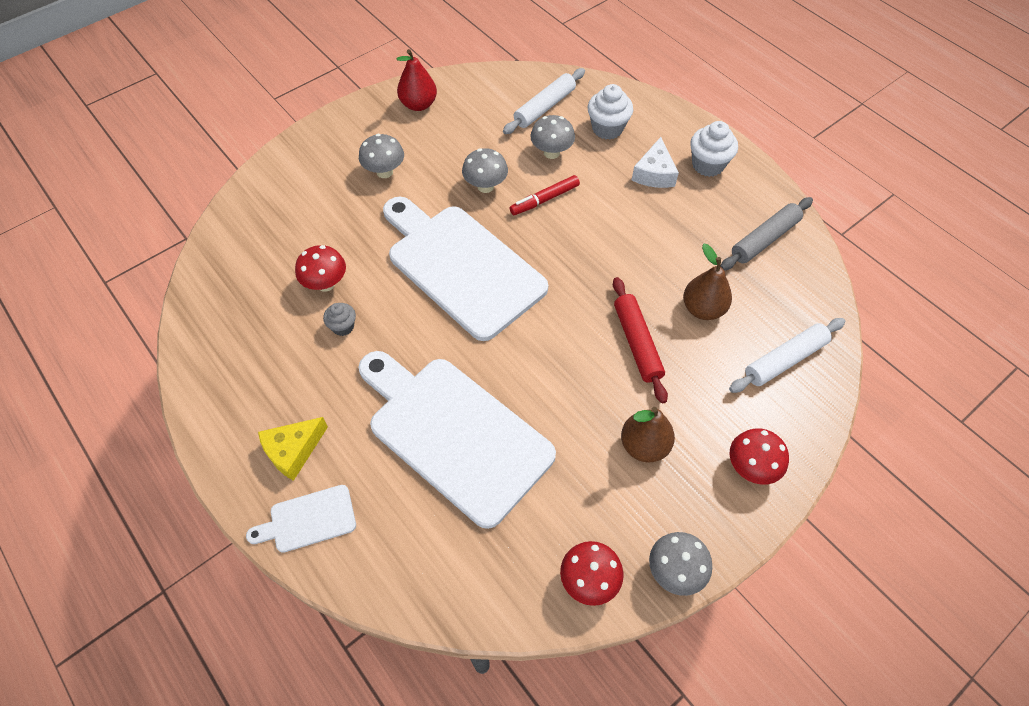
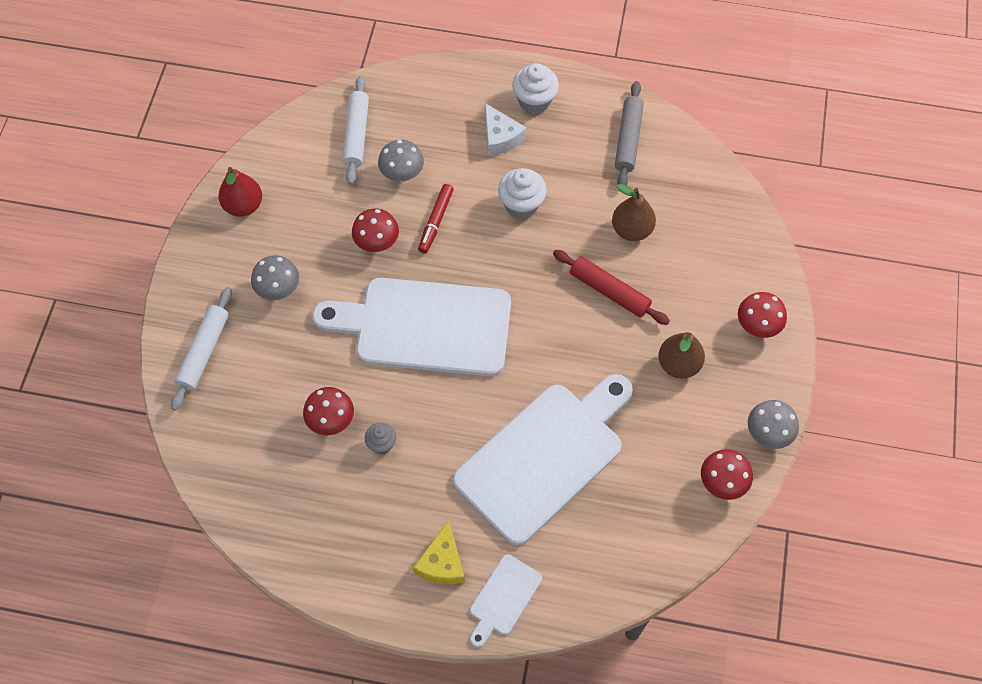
camera: 40 degrees left, 5 degrees up
white cutting board [359,351,556,529] -> white cutting board turned 135 degrees clockwise [453,374,633,545]
grey mushroom [462,148,508,193] -> red mushroom [352,209,399,252]
white cupcake [588,84,633,140] -> white cupcake moved to [498,168,547,219]
white rolling pin [729,318,845,393] -> white rolling pin moved to [171,287,232,411]

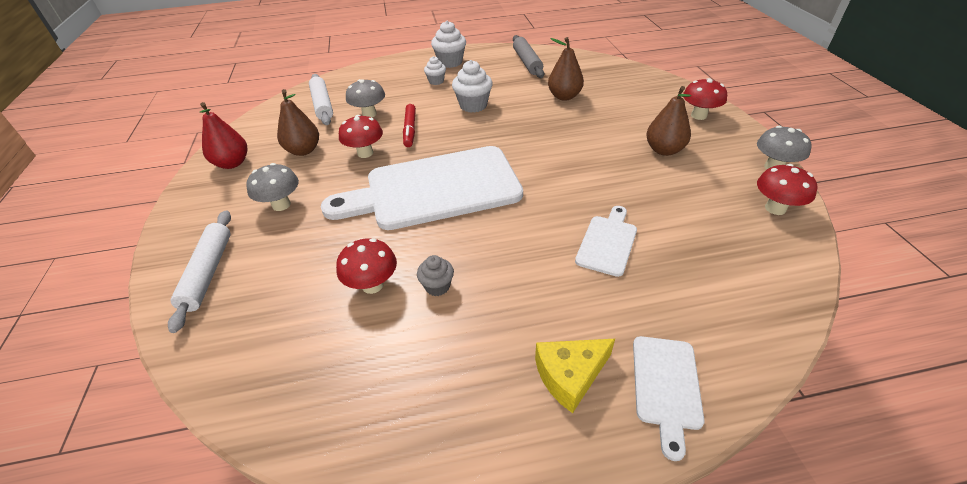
camera: 20 degrees left, 20 degrees down
yellow cheese [413,520,465,584] -> yellow cheese turned 75 degrees clockwise [535,339,615,413]
white cutting board [453,374,633,545] -> white cutting board [575,206,637,277], size x0.44
white cheese [485,103,526,156] -> white cupcake [424,56,446,85]
red rolling pin [553,250,670,325] -> none
none -> brown pear [277,89,319,156]

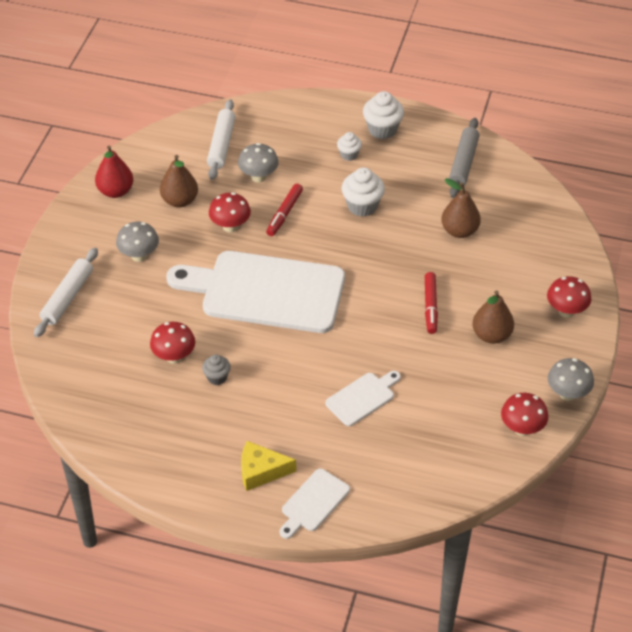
camera: 25 degrees right, 5 degrees up
none -> red marker [425,272,438,334]

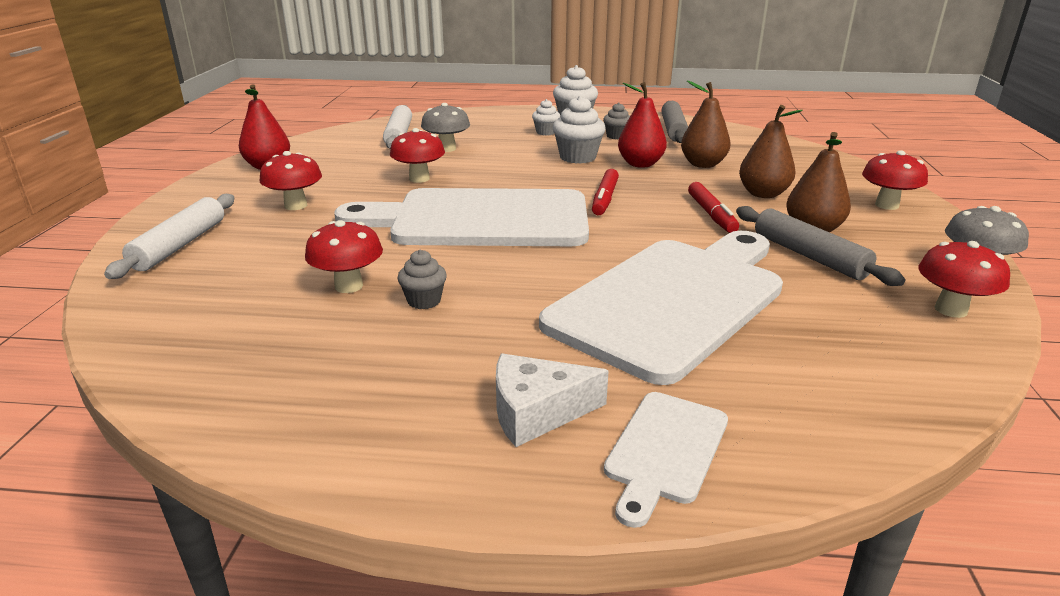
camera: 10 degrees left, 20 degrees down
grey mushroom [116,222,159,262] -> red mushroom [259,151,322,210]
brown pear [160,155,198,208] -> brown pear moved to [739,105,803,198]
yellow cheese [241,441,296,491] -> white cheese [496,353,609,447]
red marker [266,184,303,236] -> red marker moved to [592,169,619,215]
white cutting board [325,371,401,426] -> white cutting board [539,231,783,385], size x2.26
none -> grey cupcake [603,103,630,139]
none -> red pear [618,82,667,168]
none -> grey rolling pin [736,206,905,286]

